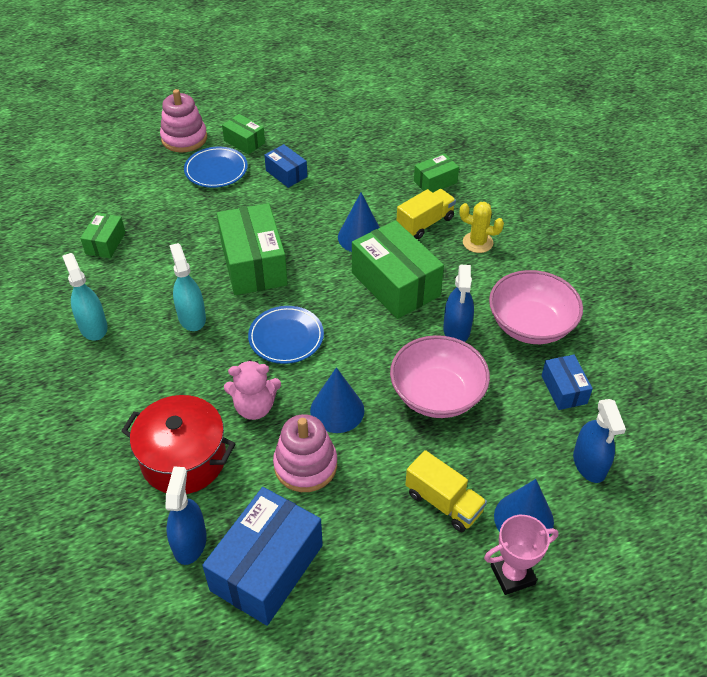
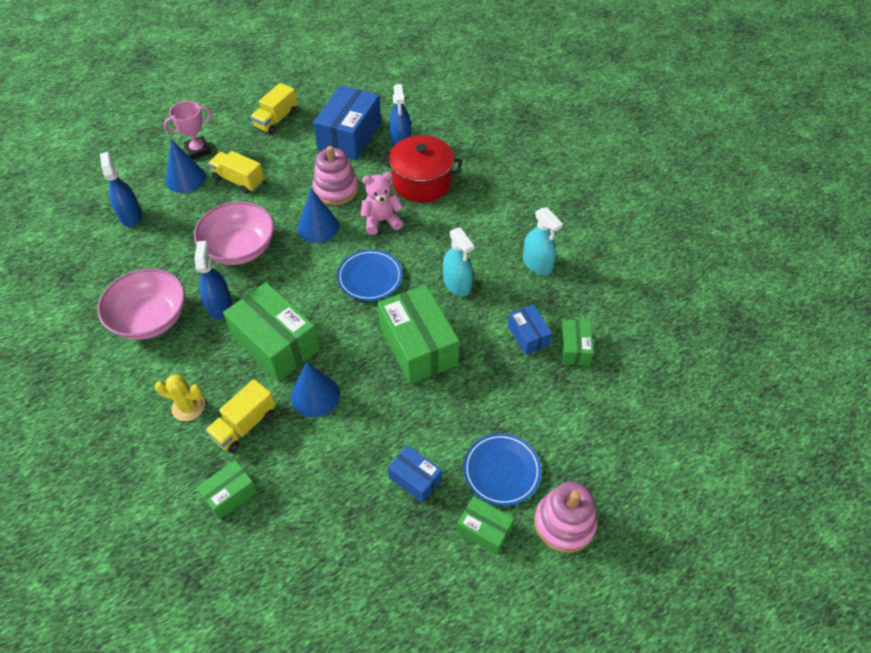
camera: 170 degrees right, 5 degrees up
blue box [541,355,593,410] -> blue box moved to [508,304,552,355]
none -> yellow truck [250,83,298,135]

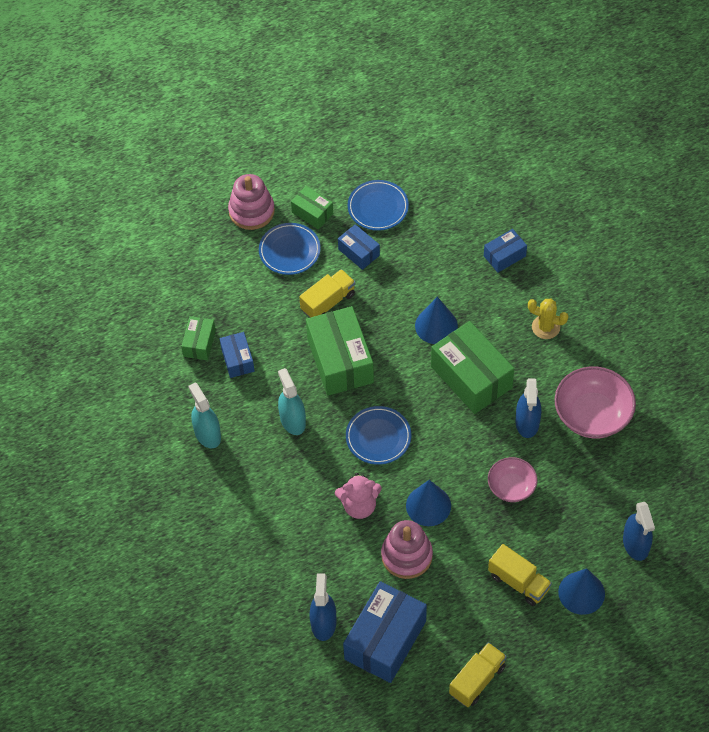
camera: 170 degrees left, 5 degrees up
pink trophy [163,101,212,160] -> none
pink bowl [194,201,274,265] -> pink bowl [488,457,537,502], size x0.61
green box [197,460,257,520] -> blue box [484,229,527,273]
yellow truck [205,379,276,453] -> yellow truck moved to [299,269,355,318]
red pot [381,135,463,203] -> none
none -> blue plate [348,180,409,231]

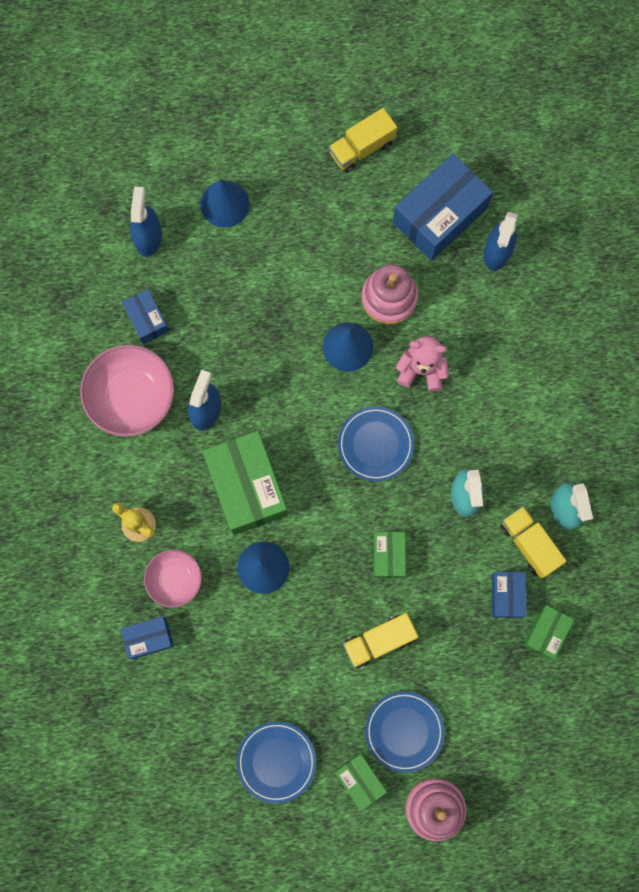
camera: 165 degrees left, 20 degrees up
green box [306,306,374,396] -> green box [373,532,406,578], size x0.52
blue box [338,224,380,270] -> blue box moved to [122,289,169,344]
pink bowl [488,457,537,502] -> pink bowl moved to [144,550,202,608]
yellow truck [488,544,552,606] -> yellow truck moved to [500,506,567,578]

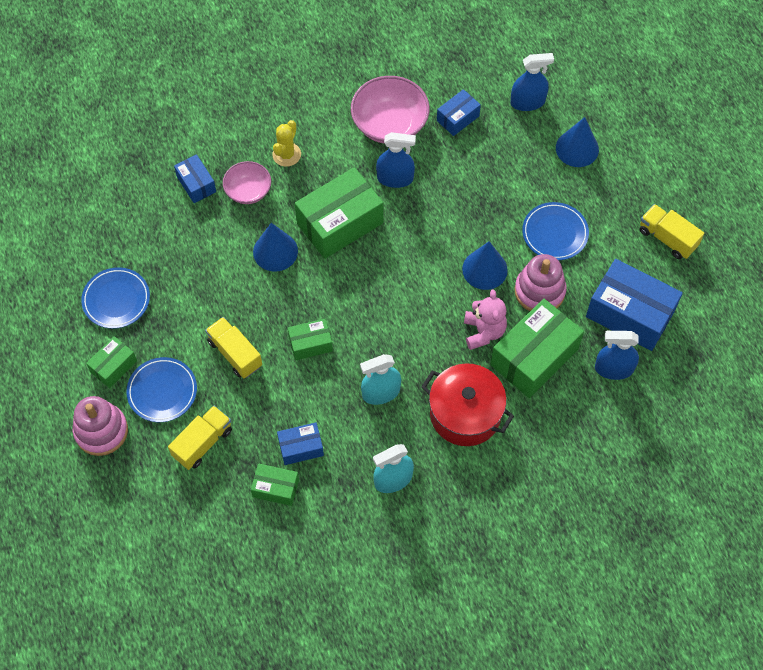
camera: 75 degrees right, 15 degrees down
blue plate [338,406,414,481] -> blue plate moved to [522,202,589,260]
yellow truck [500,506,567,578] -> yellow truck moved to [168,405,232,470]
none -> red pot [421,363,514,446]
none -> green box [490,299,584,398]

